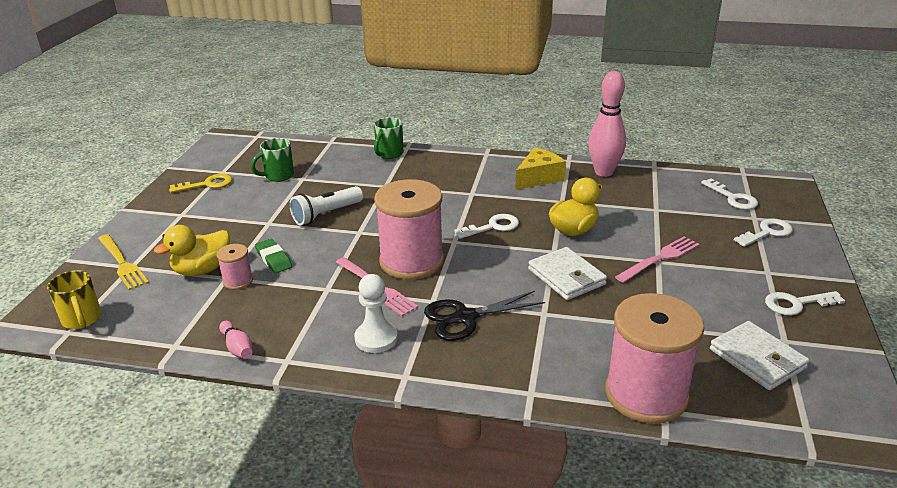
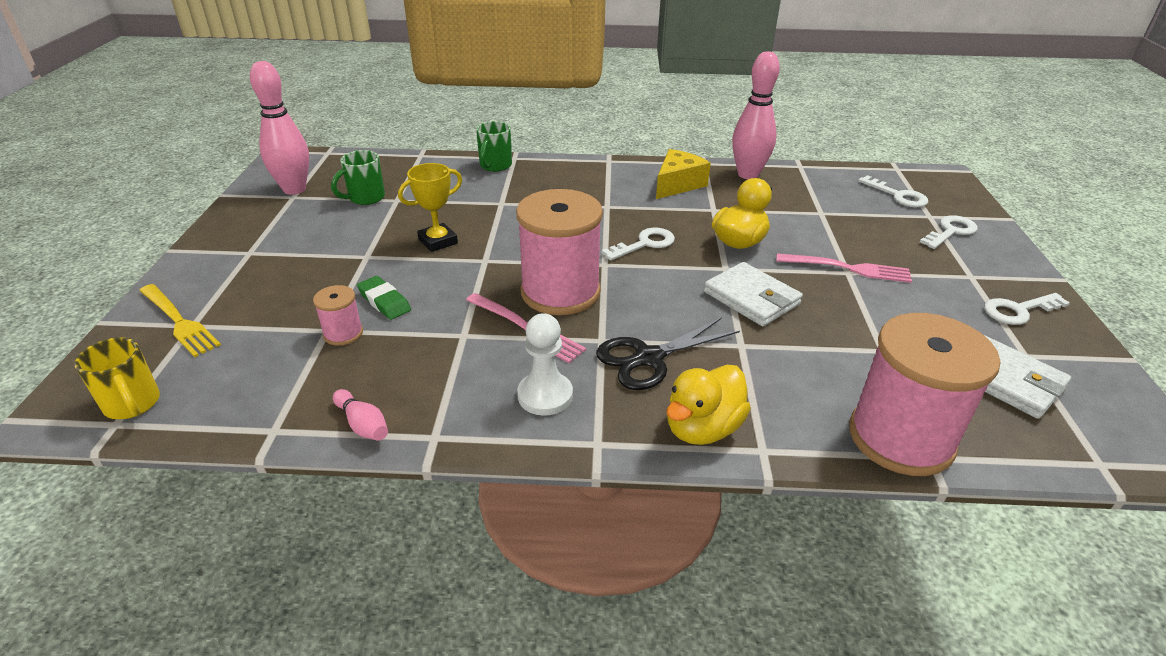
camera: 10 degrees left, 5 degrees up
yellow duck [154,225,230,276] -> yellow duck moved to [667,365,751,445]
yellow key [169,174,232,193] -> none
white flashlight [290,186,363,226] -> yellow trophy [398,163,462,252]
pink fork [615,236,700,283] -> pink fork turned 60 degrees clockwise [776,253,912,283]
none -> pink bowling pin [250,61,309,195]

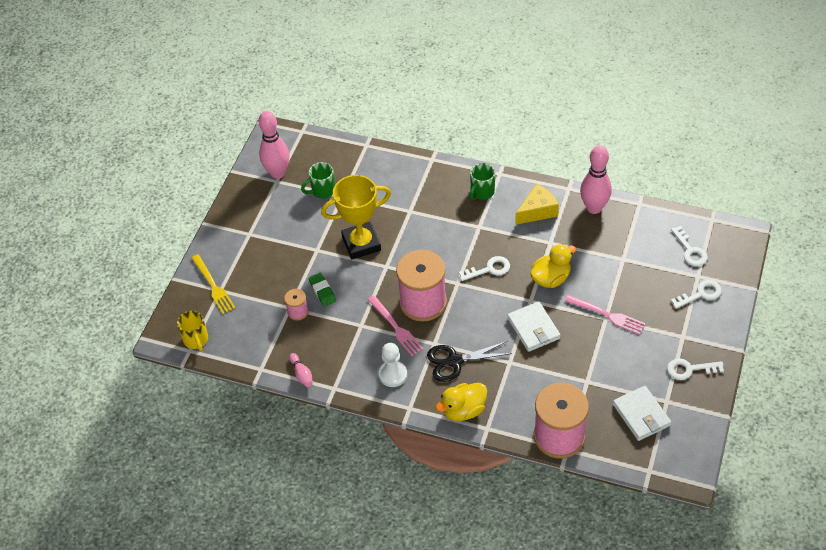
camera: 20 degrees right, 15 degrees up
yellow trophy [398,163,462,252] -> yellow trophy [321,175,391,259], size x1.68
green mug [476,121,512,172] -> green mug moved to [469,163,495,200]

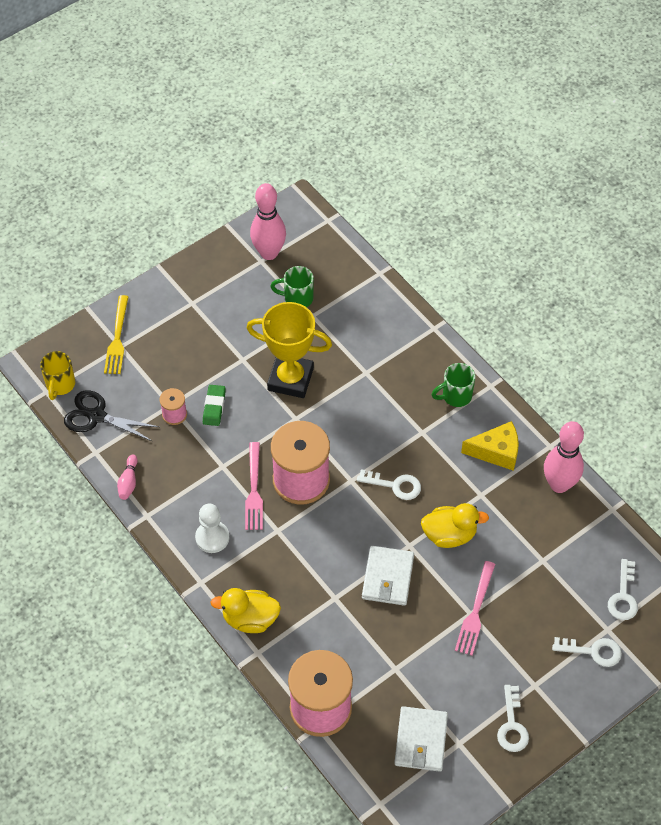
camera: 30 degrees right, 5 degrees up
black scissors [427,341,512,382] -> black scissors moved to [64,390,159,442]
pink fork [565,295,646,335] -> pink fork turned 45 degrees clockwise [455,561,495,656]
white key [667,358,724,380] -> white key turned 120 degrees counterclockwise [497,685,529,752]

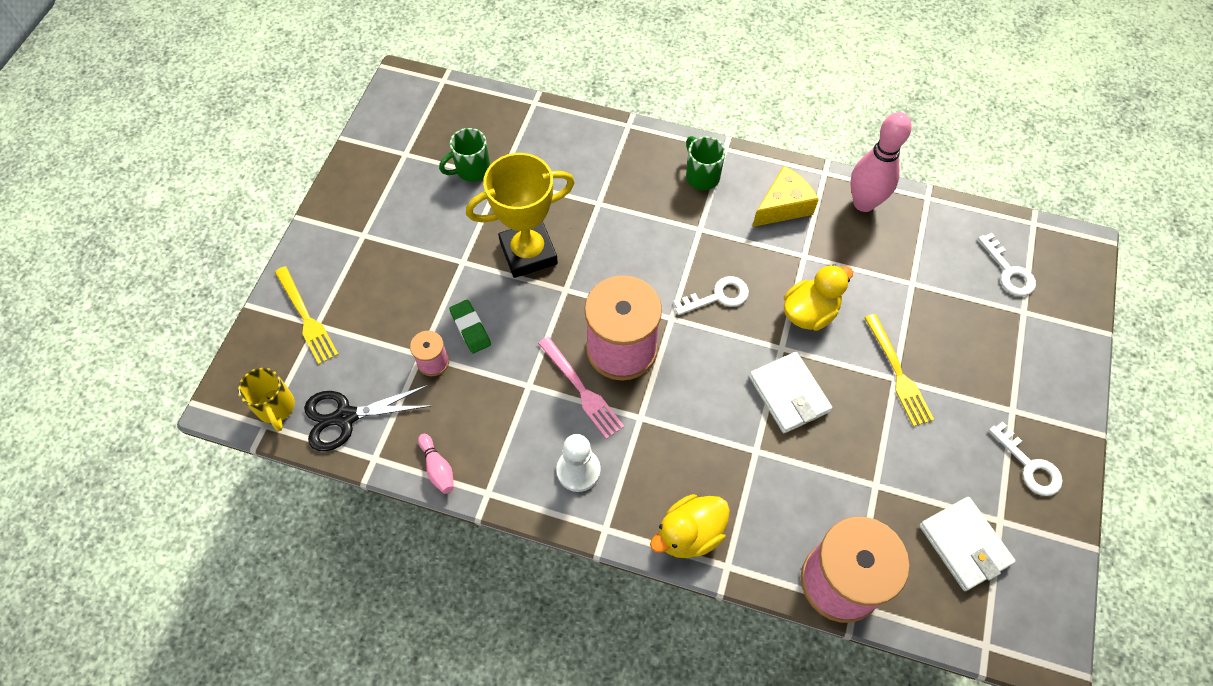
camera: 35 degrees left, 5 degrees up
pink bowling pin [250,183,286,260] -> none
green mug [432,363,476,407] -> green mug turned 120 degrees clockwise [686,136,725,190]
pink fork [455,561,495,656] -> yellow fork [864,314,934,427]
white key [552,637,622,667] -> none

